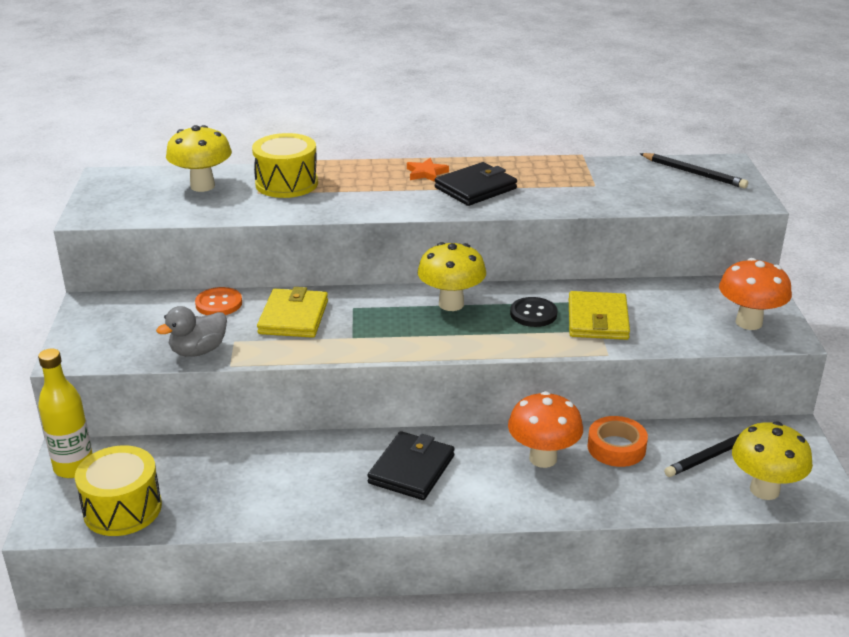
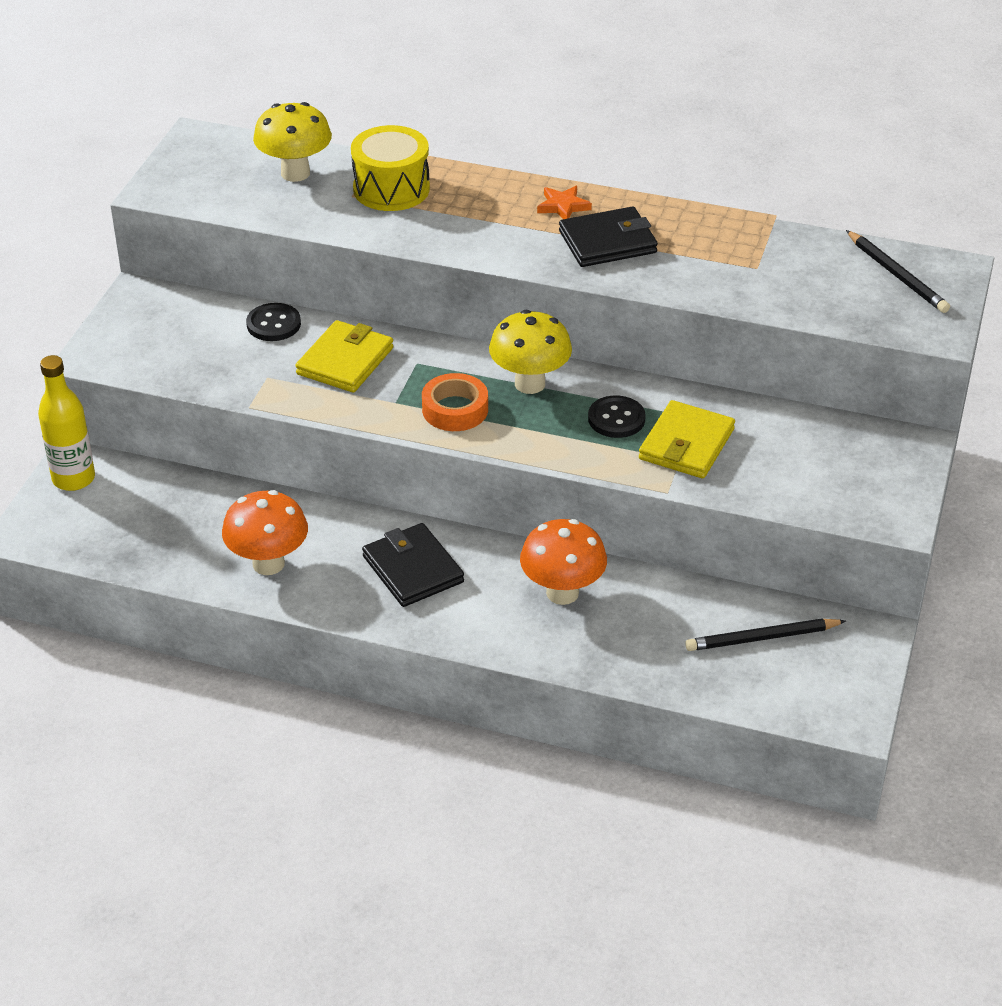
camera: 20 degrees right, 10 degrees up
yellow drum [75,445,162,536] -> none
grey duck [156,306,227,356] -> none
orange button [195,287,242,315] -> black button [246,303,301,341]
black wallet [367,431,455,500] -> black wallet turned 75 degrees counterclockwise [362,523,464,607]
orange tape [587,416,648,467] -> orange tape moved to [422,373,488,431]
orange mushroom [719,258,792,330] -> orange mushroom moved to [222,490,308,575]
yellow mushroom [732,422,813,500] -> none

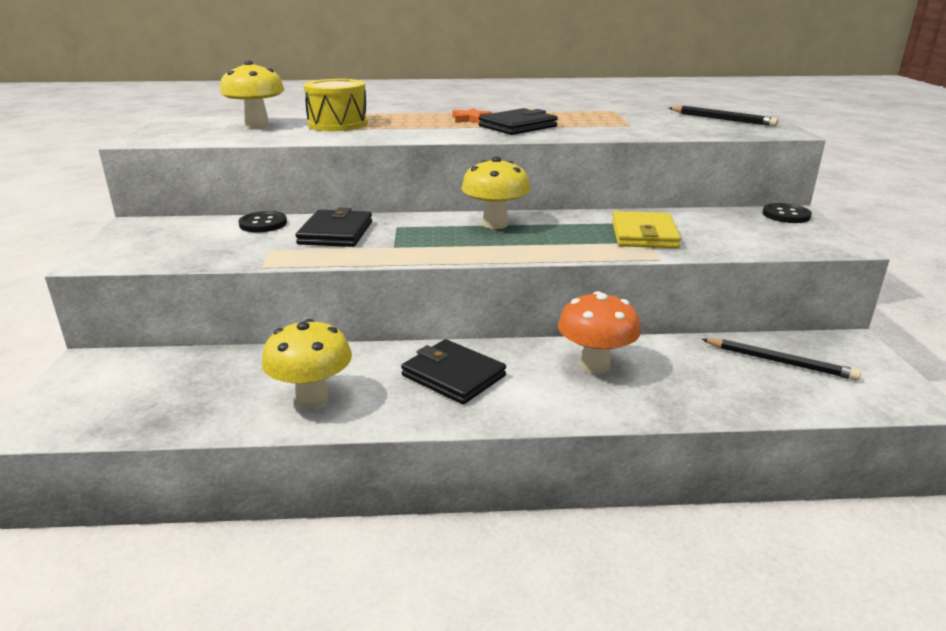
camera: 20 degrees left, 15 degrees down
yellow bottle [38,355,95,491] -> none
orange mushroom [222,490,308,575] -> yellow mushroom [262,319,352,408]
yellow wallet [295,320,393,393] -> black wallet [296,207,372,247]
orange tape [422,373,488,431] -> none
black button [588,396,645,438] -> black button moved to [763,203,812,223]
black pencil [685,618,846,651] -> black pencil turned 120 degrees counterclockwise [701,338,861,381]

